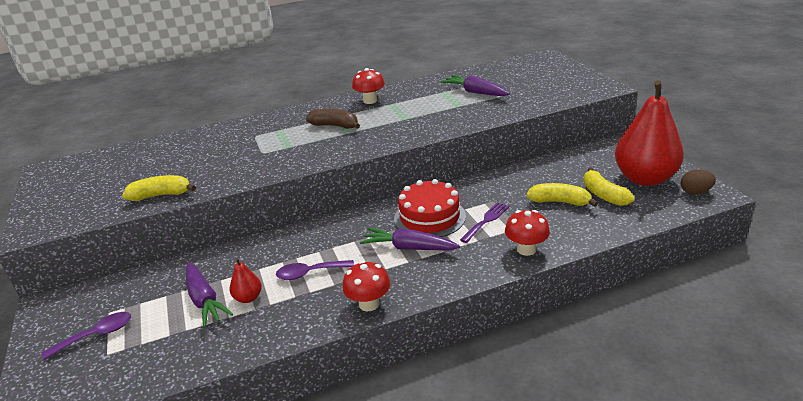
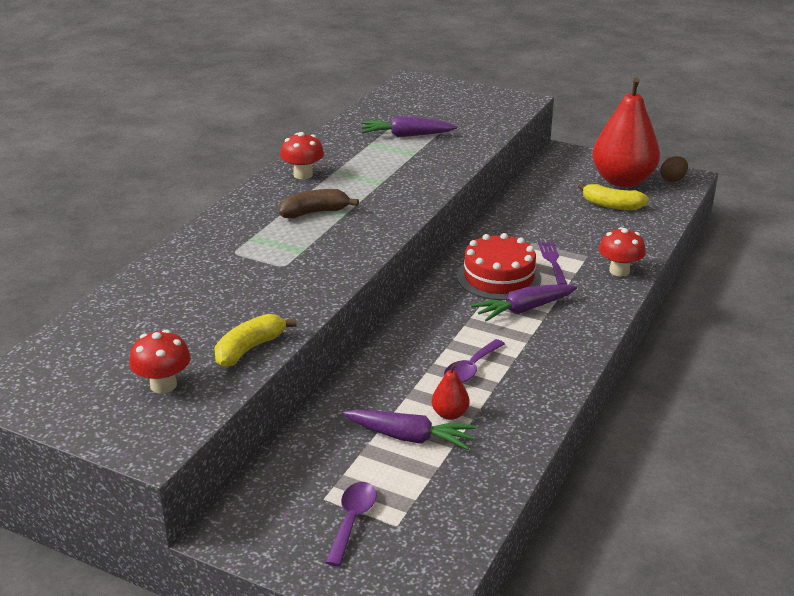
camera: 45 degrees left, 0 degrees up
red mushroom [342,261,390,311] -> red mushroom moved to [129,330,191,394]
yellow banana [526,183,598,207] -> none

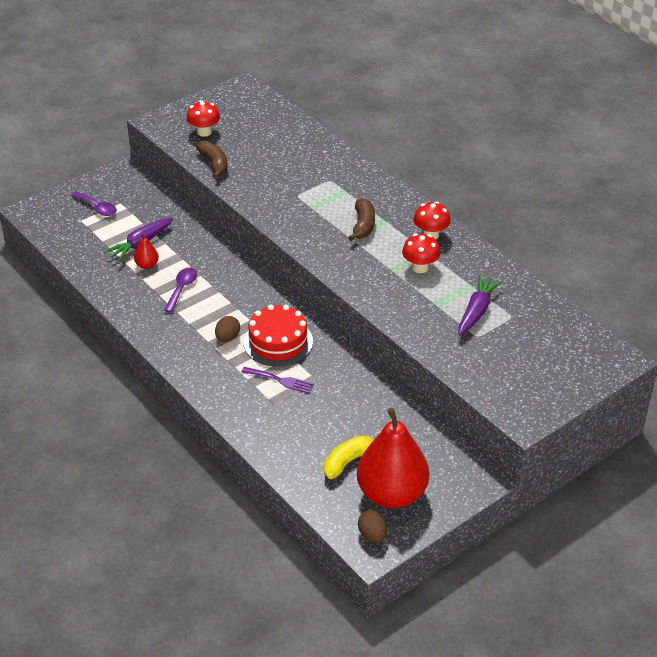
camera: 115 degrees right, 10 degrees up
yellow banana [214,314,297,367] -> brown banana [196,141,228,179]
purple spoon [444,339,505,383] -> purple spoon turned 45 degrees clockwise [164,267,197,313]
purple carrot [471,284,577,322] -> brown egg [215,316,240,342]
red mushroom [599,227,646,276] -> red mushroom moved to [402,234,440,273]

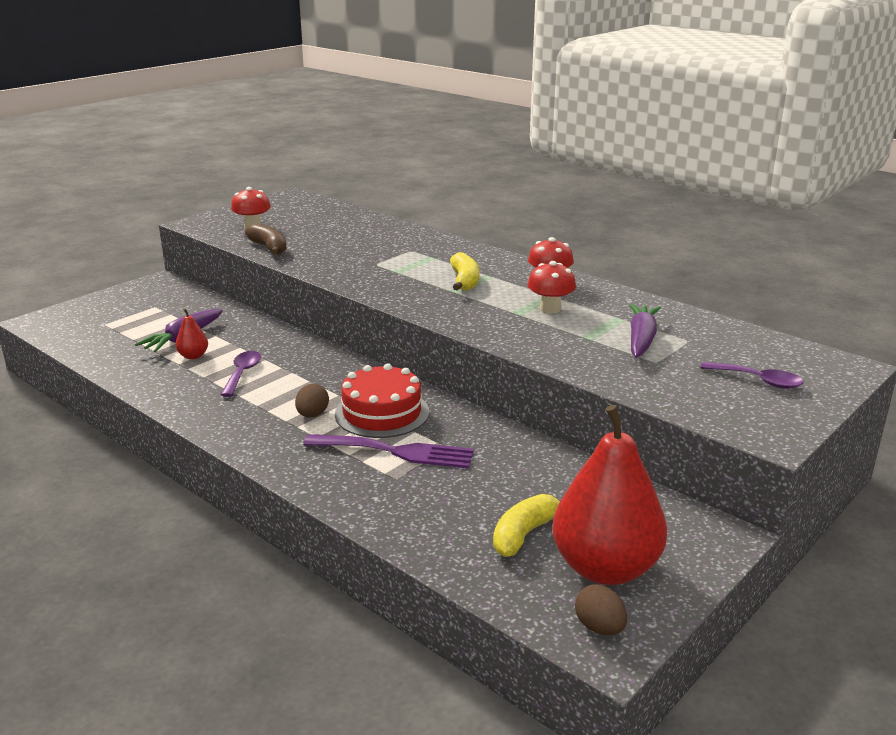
camera: 10 degrees left, 15 degrees down
purple spoon [71,191,117,216] -> purple spoon moved to [700,362,803,389]
purple fork [241,367,314,393] -> purple fork [303,434,474,468], size x1.63
brown banana [348,198,375,241] -> yellow banana [450,252,480,291]

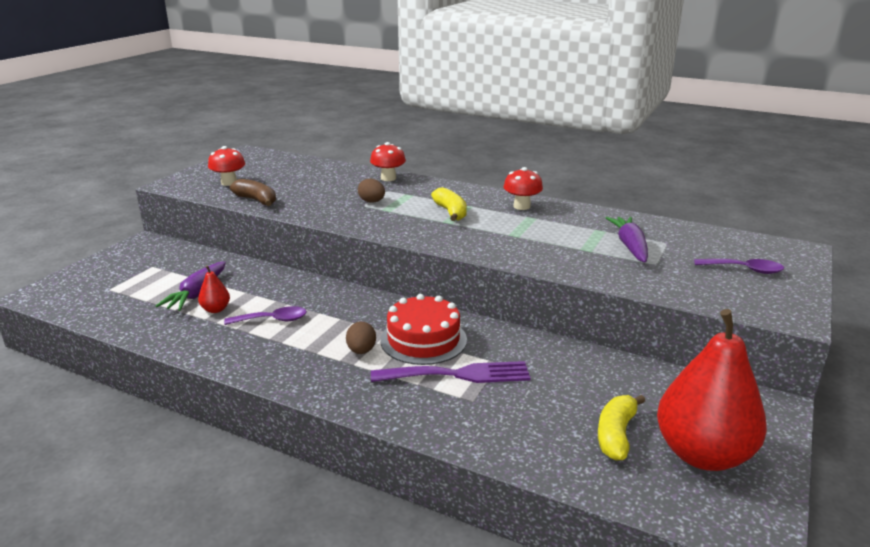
camera: 15 degrees left, 0 degrees up
purple spoon [221,351,261,397] -> purple spoon turned 90 degrees clockwise [224,306,307,325]
red mushroom [527,261,576,313] -> red mushroom moved to [370,142,406,181]
brown egg [575,584,627,635] -> brown egg moved to [358,178,385,203]

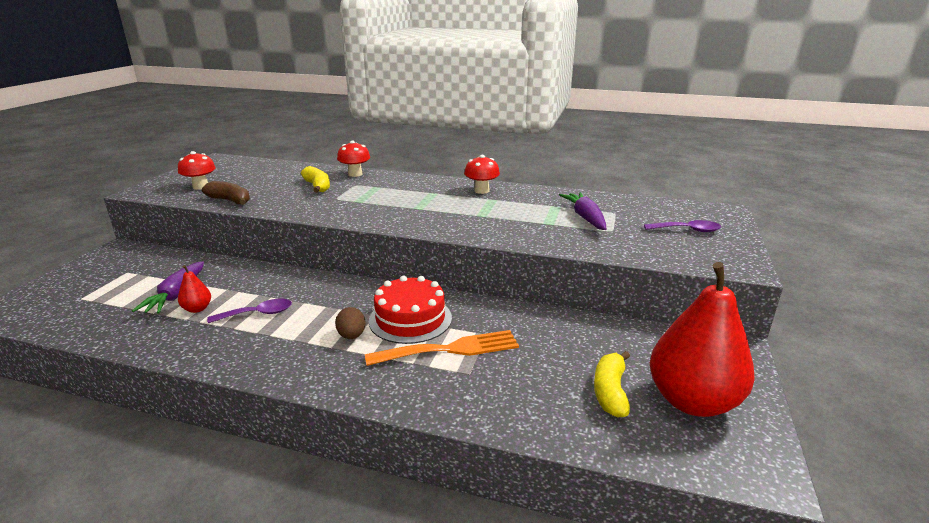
camera: 10 degrees left, 0 degrees up
brown egg [358,178,385,203] -> none
purple fork [371,361,531,383] -> orange fork [365,330,519,366]
yellow banana [431,187,467,221] -> yellow banana moved to [301,166,330,192]

